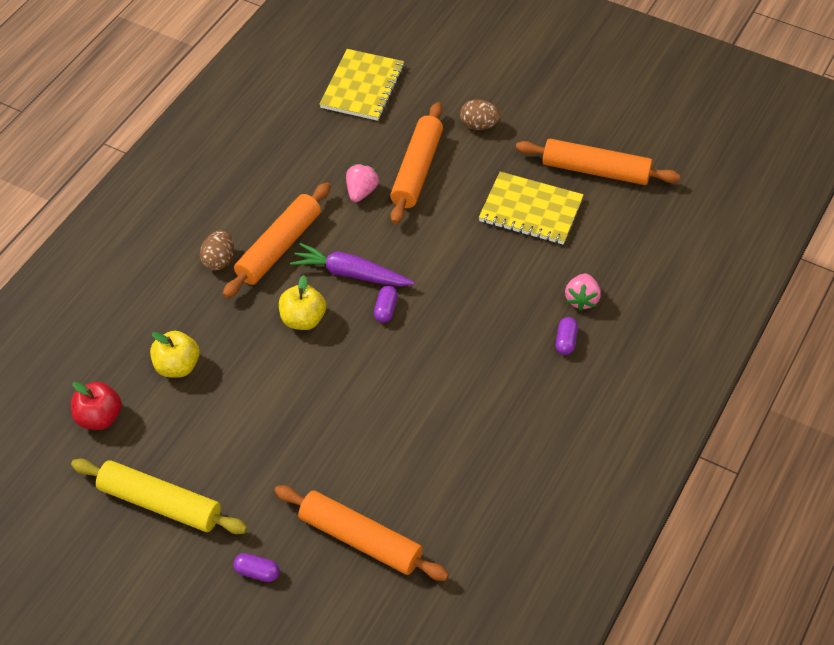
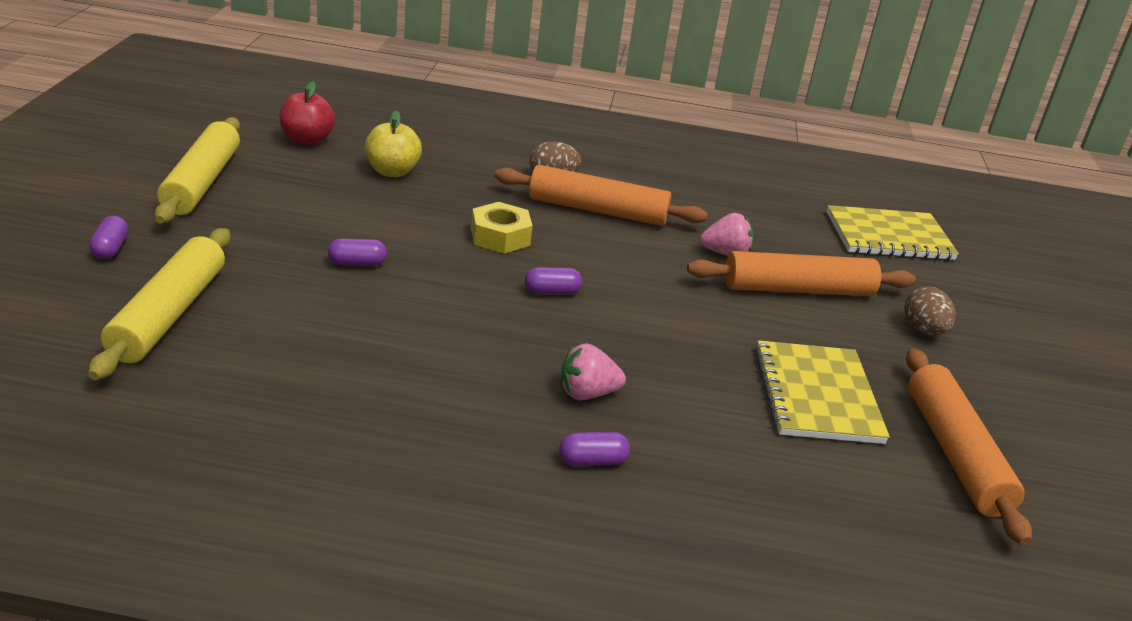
camera: 65 degrees right, 20 degrees down
orange rolling pin [274,485,449,581] -> yellow rolling pin [88,228,230,380]
yellow apple [279,275,326,330] -> yellow nut [471,202,533,254]
purple carrot [290,243,415,286] -> none
pink strawberry [565,274,601,311] -> pink strawberry moved to [561,343,626,400]
none -> purple capsule [328,239,387,266]

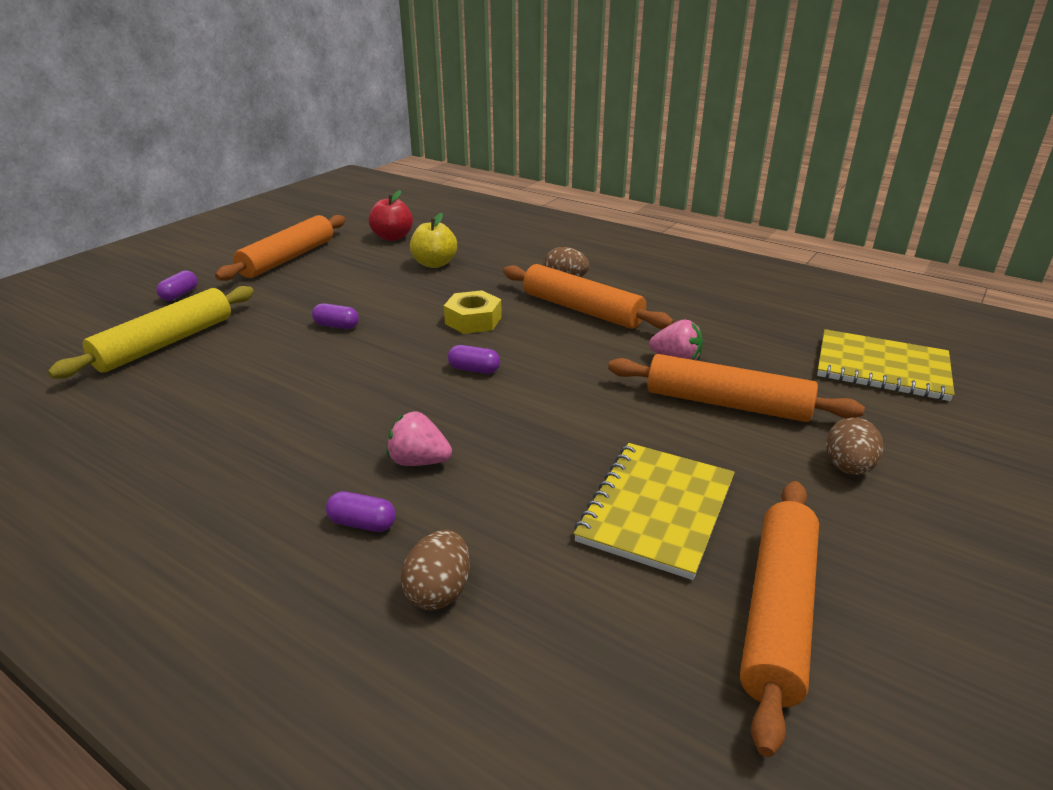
camera: 30 degrees right, 0 degrees up
yellow rolling pin [154,117,240,224] -> orange rolling pin [215,215,345,281]
none -> brown egg [401,530,470,610]

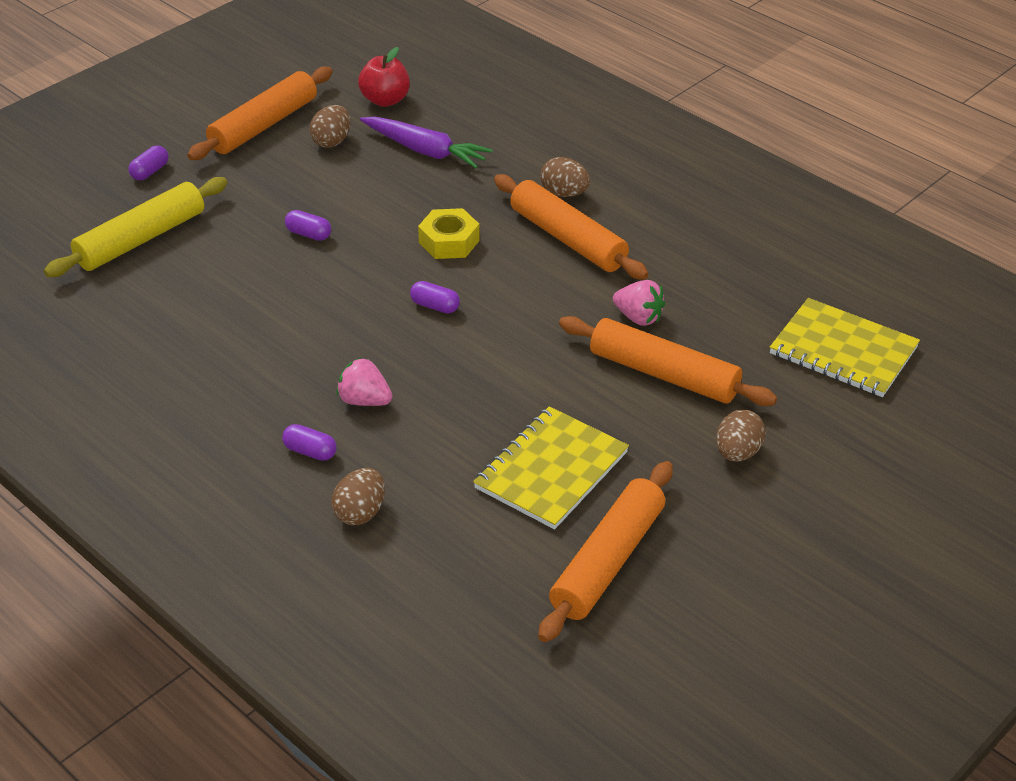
camera: 10 degrees right, 10 degrees up
yellow apple [410,213,457,268] -> purple carrot [360,117,493,168]
none -> brown egg [309,105,351,148]

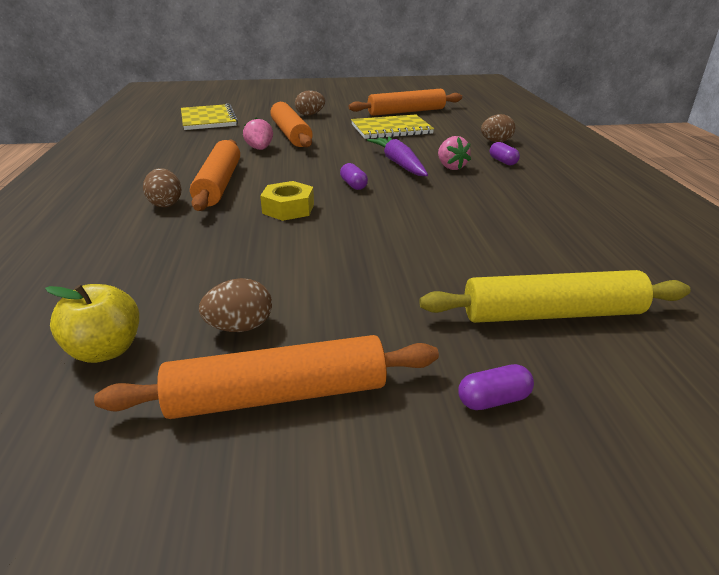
camera: 140 degrees left, 10 degrees down
purple capsule [285,210,331,241] -> none
red apple [358,47,410,107] -> yellow apple [45,284,139,363]
purple carrot [360,117,493,168] -> purple carrot moved to [367,137,428,176]

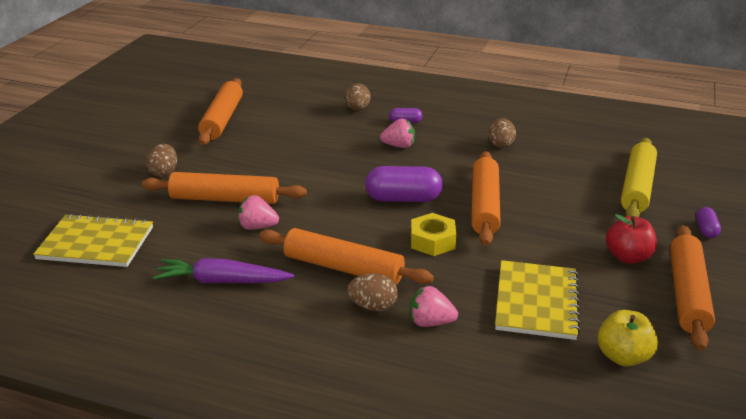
camera: 65 degrees left, 0 degrees up
brown egg [199,278,272,332] -> brown egg moved to [488,118,516,148]
purple capsule [340,163,368,190] -> purple capsule [365,166,443,202], size x1.97
yellow notebook [351,114,434,139] -> yellow notebook moved to [495,260,581,340]
purple carrot [367,137,428,176] -> purple carrot moved to [153,258,294,283]
none -> pink strawberry [410,286,458,327]
none -> orange rolling pin [471,151,501,245]
none -> red apple [606,214,657,264]

